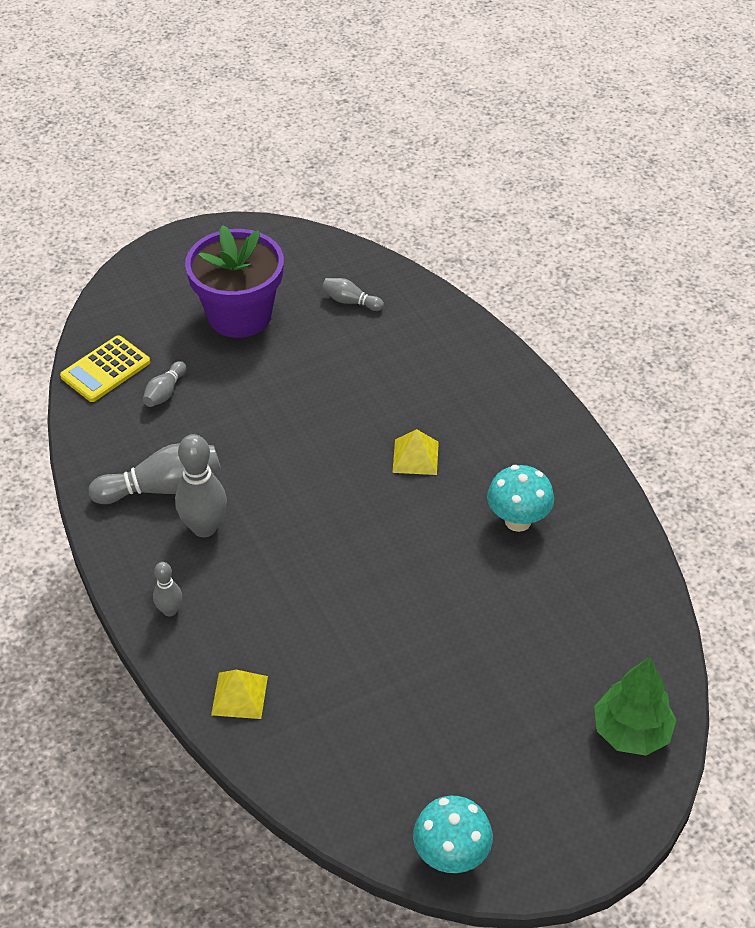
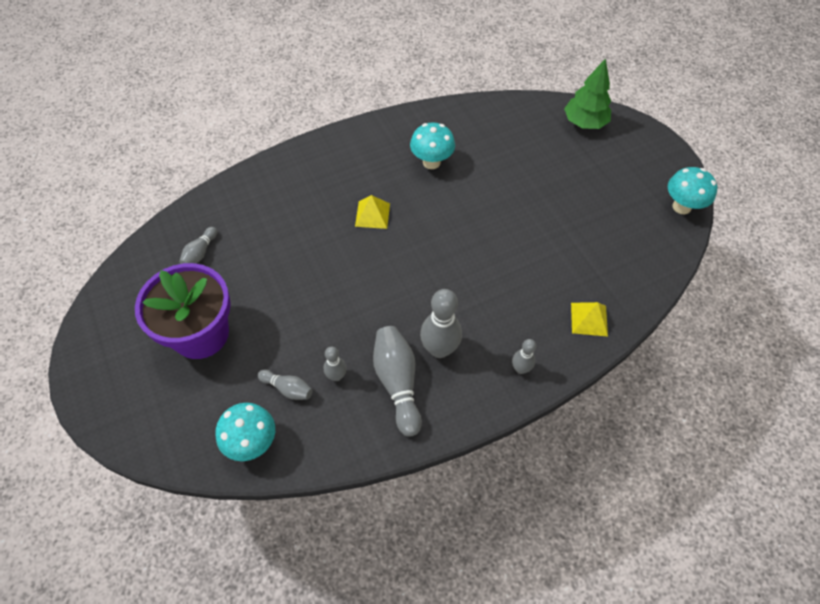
camera: 90 degrees left, 10 degrees up
yellow calculator [60,335,150,402] -> turquoise mushroom [215,403,275,461]
none -> grey bowling pin [323,346,347,381]

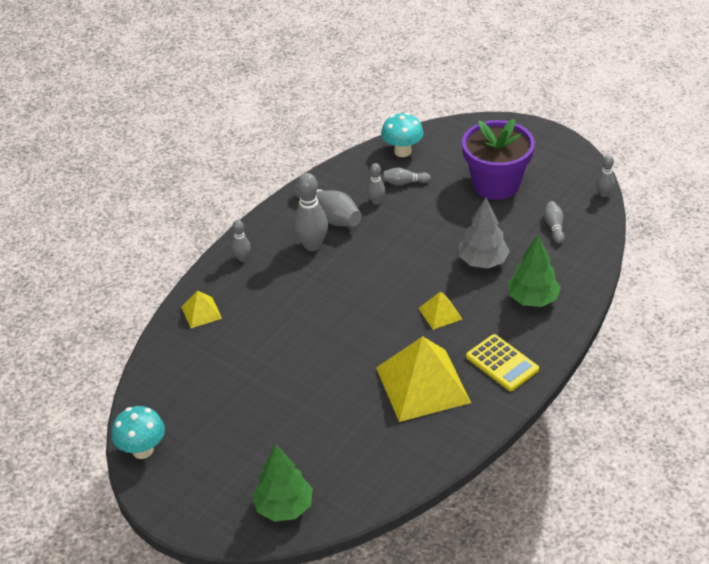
camera: 155 degrees right, 15 degrees down
turquoise mushroom [410,122,455,169] -> yellow pyramid [376,336,471,422]
none -> grey tree [459,197,510,268]
none -> yellow calculator [466,334,539,391]
none -> green tree [508,235,561,307]
none -> grey bowling pin [596,155,615,197]

